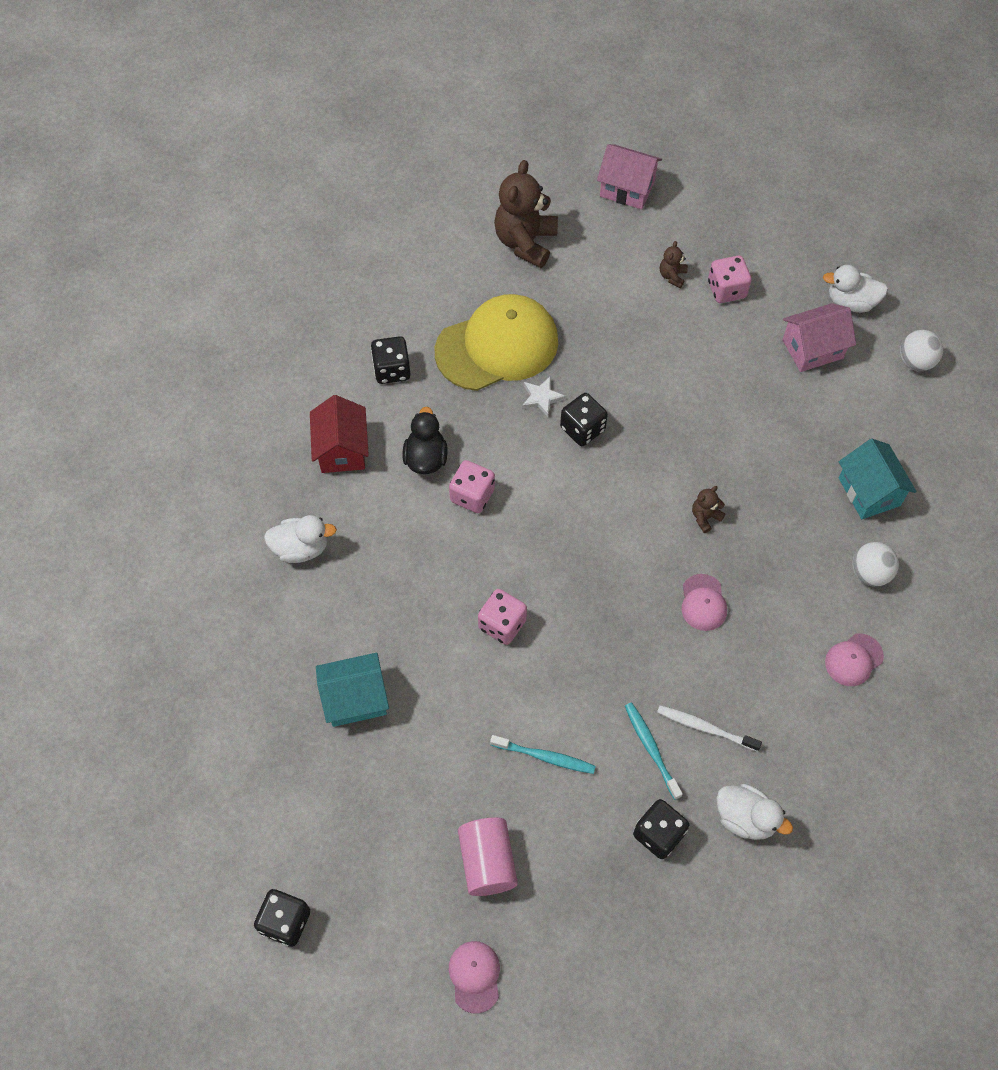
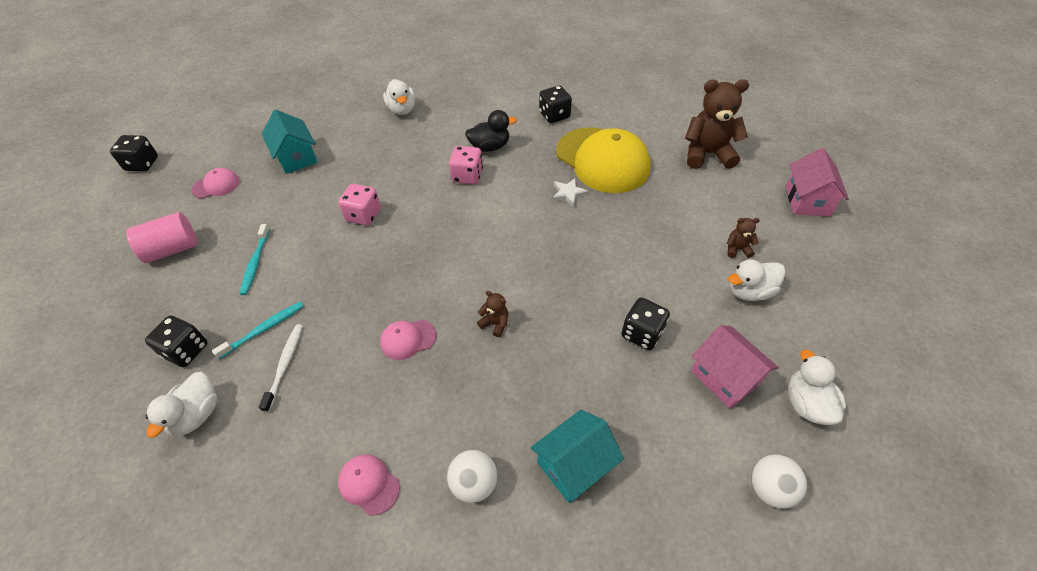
camera: 75 degrees right, 10 degrees down
red house [310,395,369,473] -> none
pink cap [449,941,500,1014] -> pink cap moved to [192,168,239,199]
black dice [560,393,608,446] -> black dice moved to [621,297,670,350]
pink dice [708,256,751,303] -> white duck [728,259,786,301]

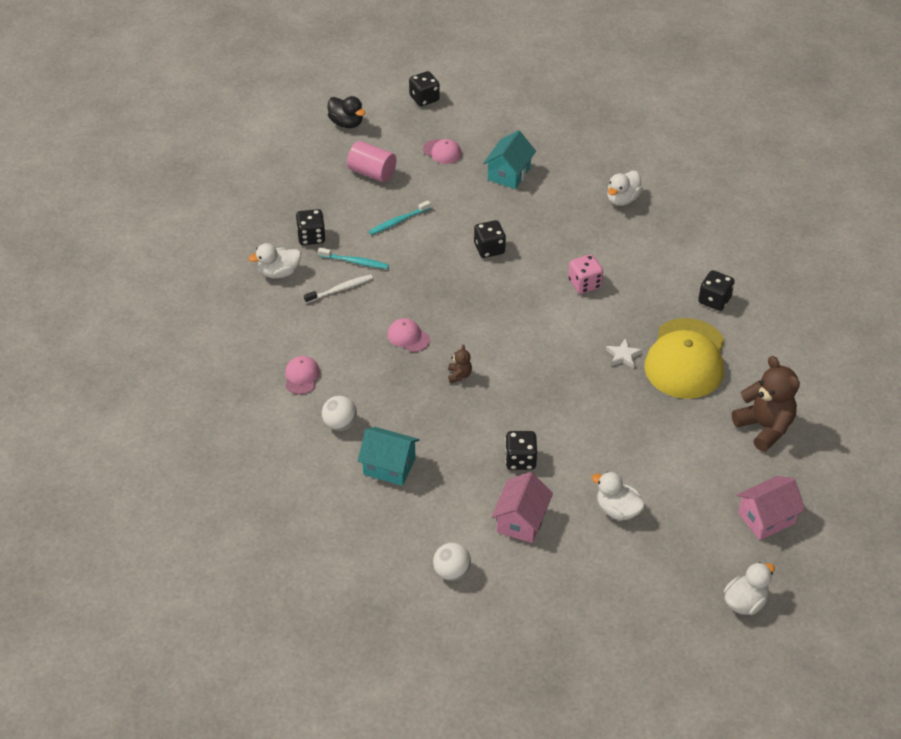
camera: 55 degrees right, 5 degrees down
pink dice [338,184,381,226] -> black dice [474,220,506,258]
black duck [465,110,517,152] -> black duck moved to [328,96,365,128]
brown teddy bear [727,218,760,258] -> none
white duck [789,349,846,425] -> white duck moved to [724,562,775,615]

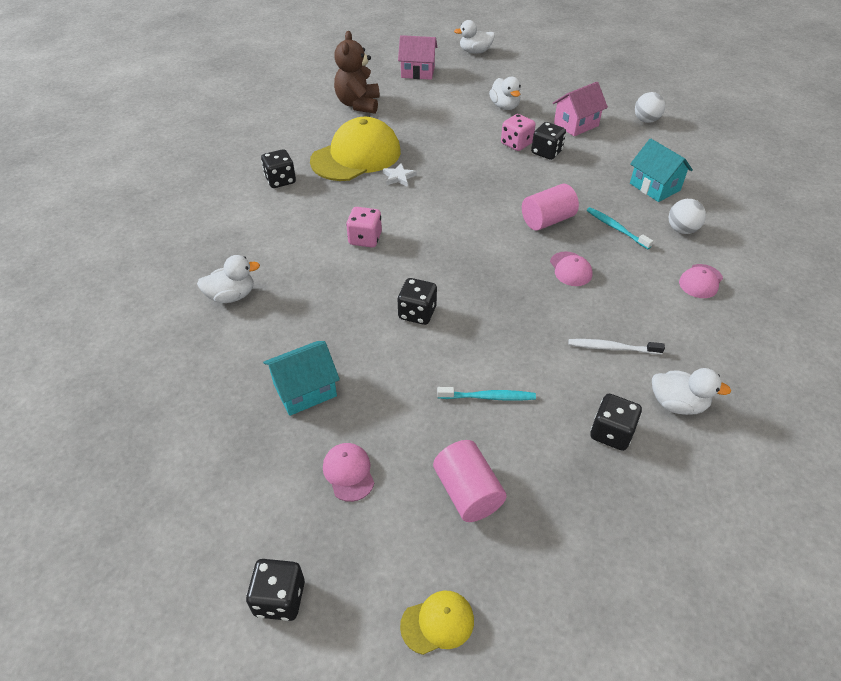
camera: 145 degrees left, 0 degrees up
turquoise toothbrush [318,248,389,269] -> turquoise toothbrush moved to [587,207,653,249]
black duck [328,96,365,128] -> yellow cap [400,591,474,655]
brown teddy bear [448,345,472,383] -> pink cylinder [522,184,579,231]
none -> pink dice [501,114,536,151]

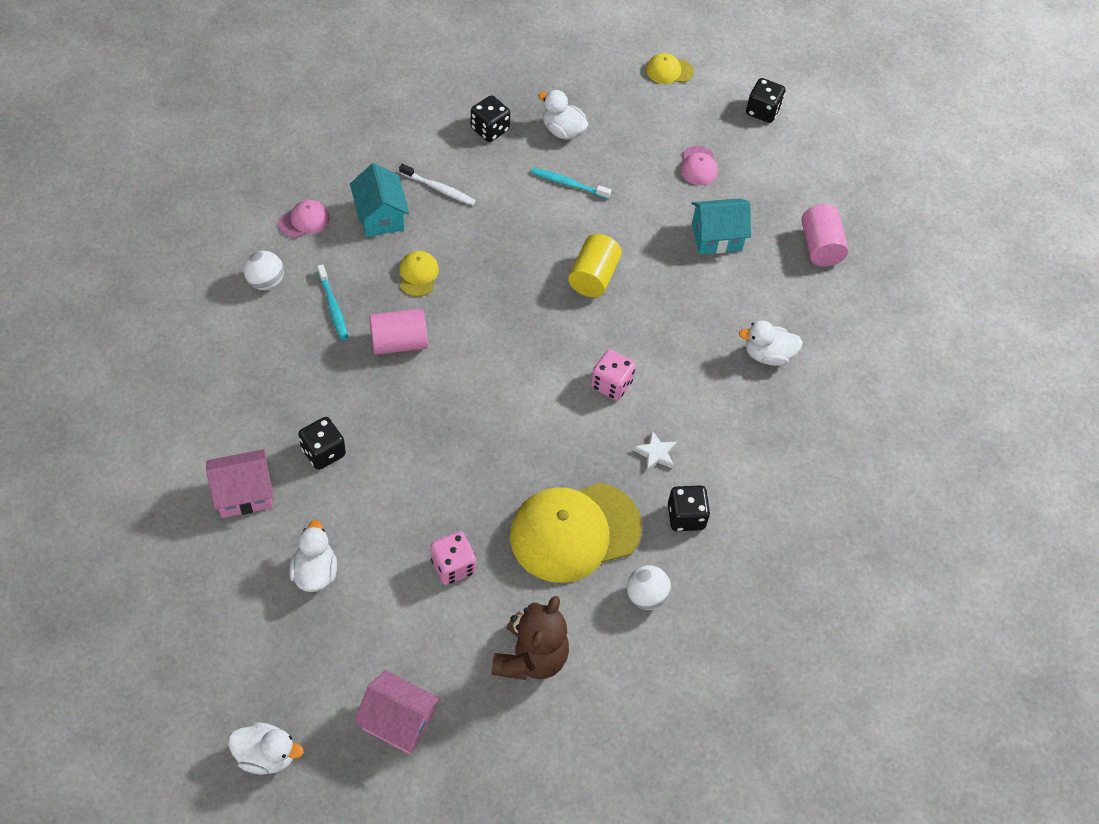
camera: 165 degrees left, 10 degrees up
white star [383,163,417,187] -> white star moved to [633,431,677,472]
black dice [397,278,437,325] -> yellow cylinder [568,234,622,297]
pink cylinder [433,440,507,522] -> pink cylinder moved to [801,204,848,266]
pink dice [501,114,536,151] -> pink dice moved to [430,532,476,585]
pink cap [550,251,593,286] -> yellow cap [399,251,439,297]
turquoise house [630,138,693,202] -> turquoise house moved to [350,163,410,237]
white ball [635,92,665,123] -> white ball moved to [627,565,671,610]
white duck [652,368,731,415] -> white duck moved to [538,90,588,140]

